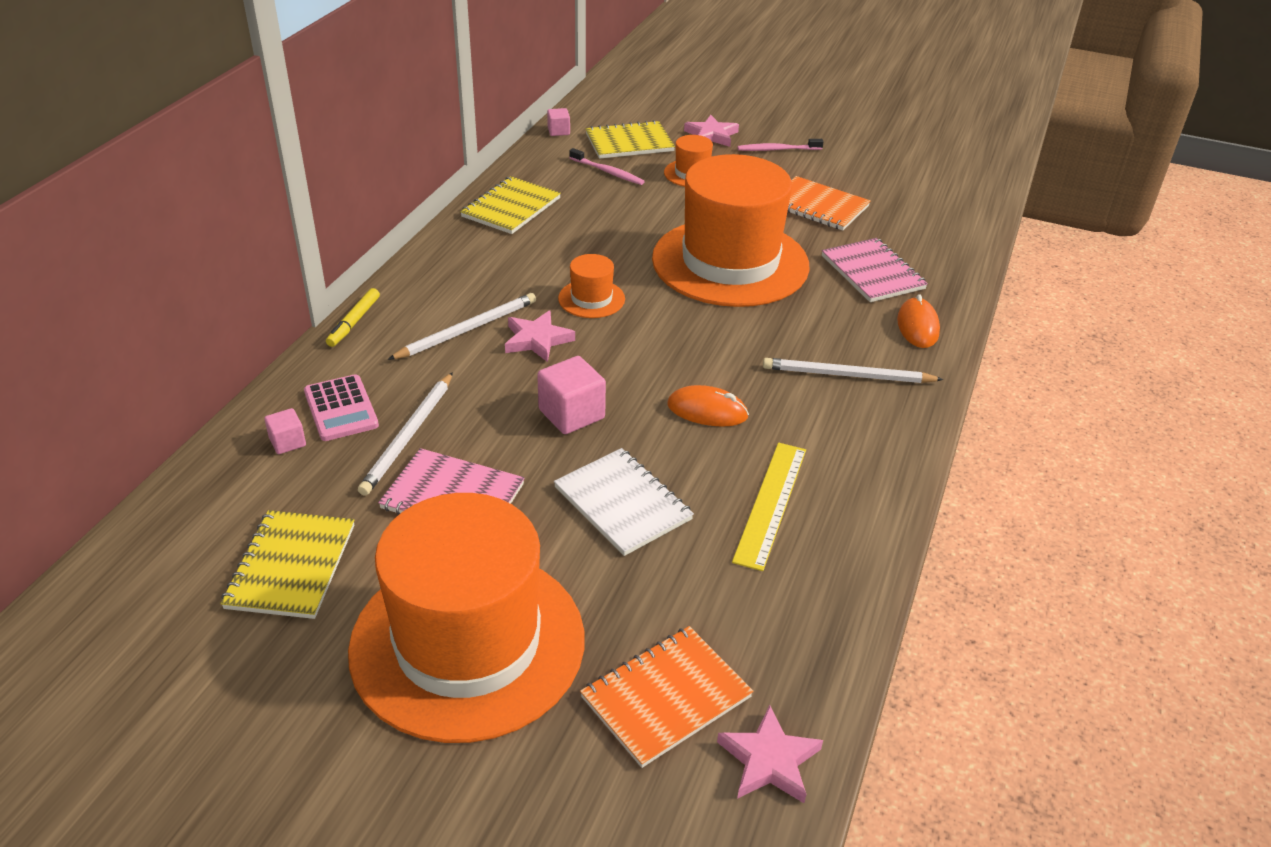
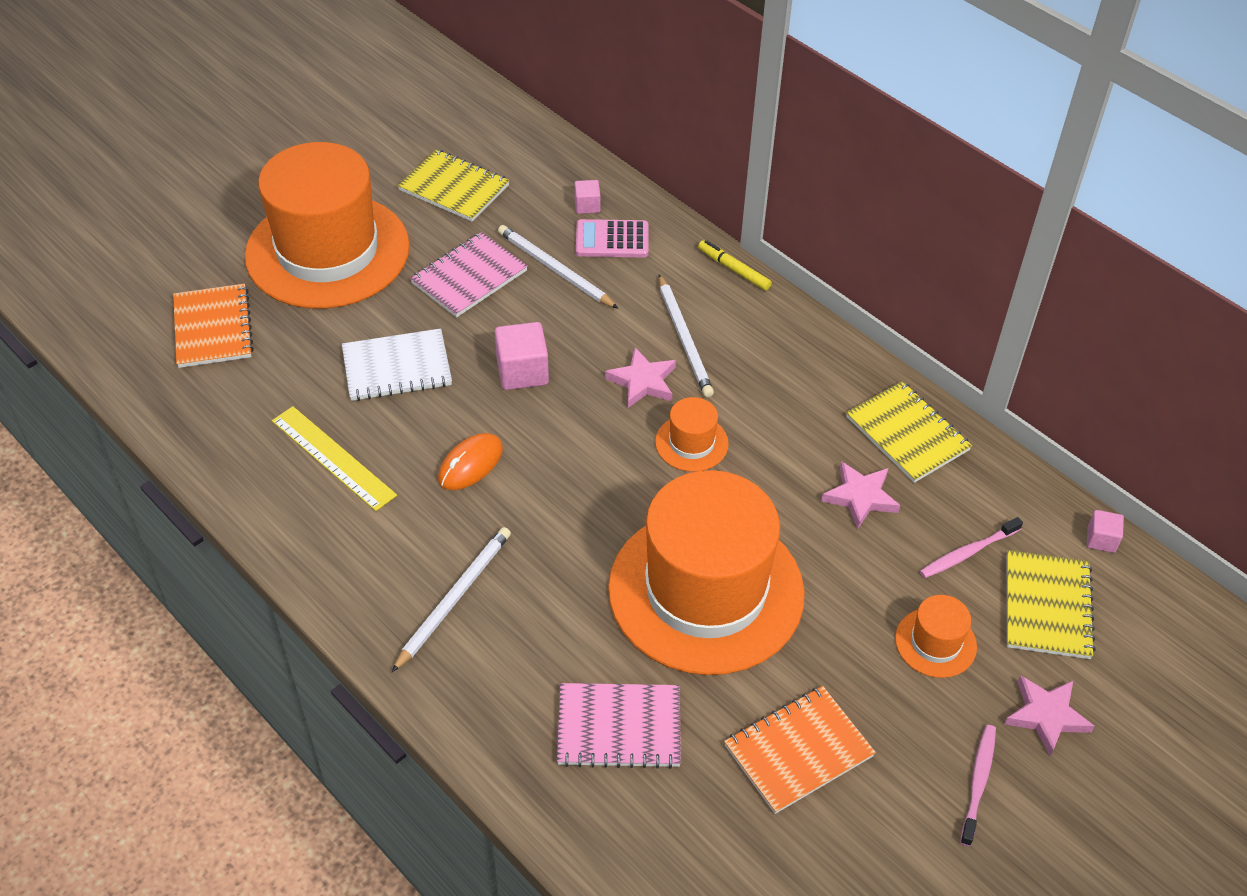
camera: 115 degrees right, 10 degrees up
pink star [717,705,823,803] -> pink star moved to [821,461,901,529]
orange mouse [897,294,940,348] -> none

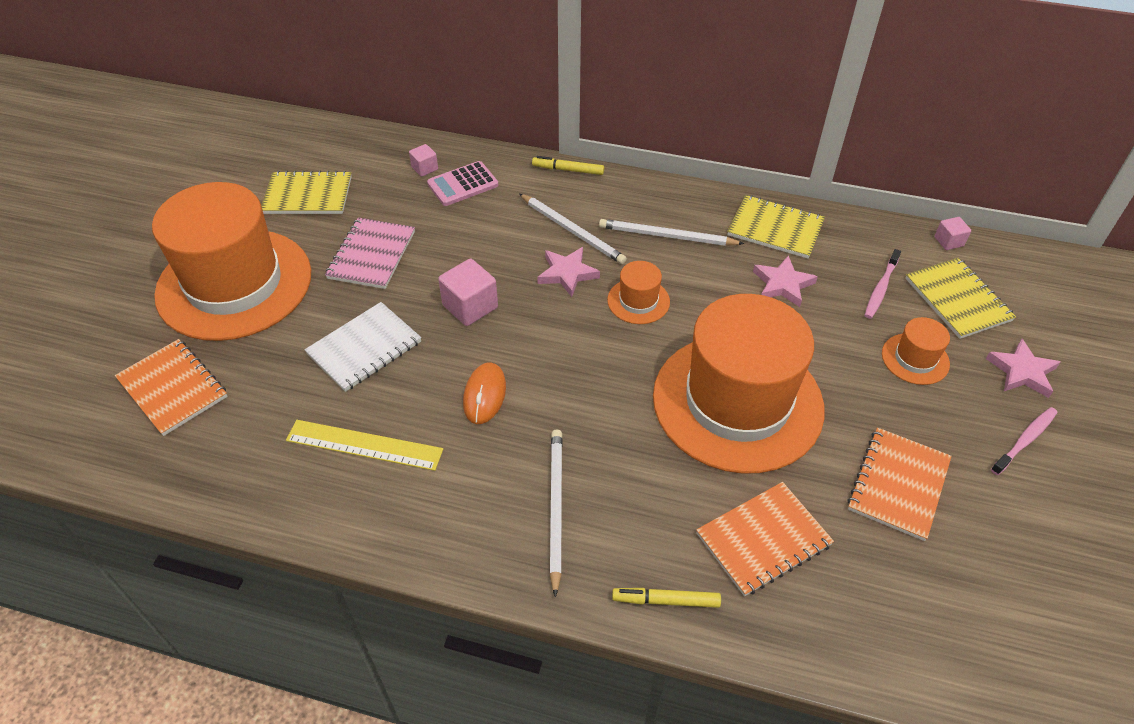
camera: 30 degrees left, 0 degrees up
white pencil [498,225,618,309] -> white pencil moved to [599,219,744,246]
pink notebook [557,683,681,769] -> orange notebook [696,482,834,596]
pink toothbrush [960,725,996,846] -> pink toothbrush turned 60 degrees clockwise [991,407,1058,475]
none -> yellow marker [612,588,721,608]

